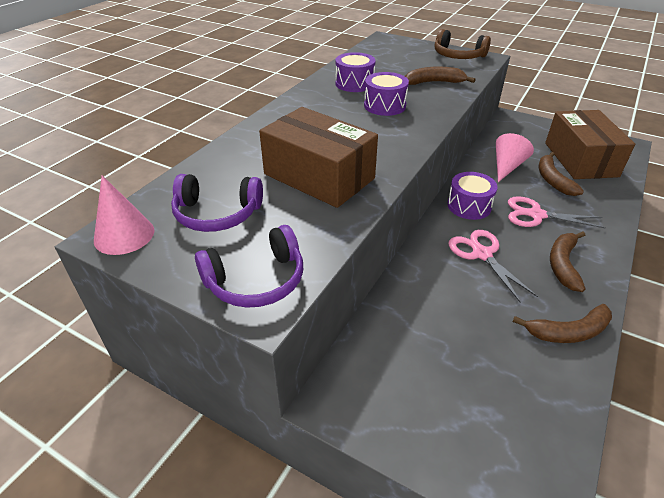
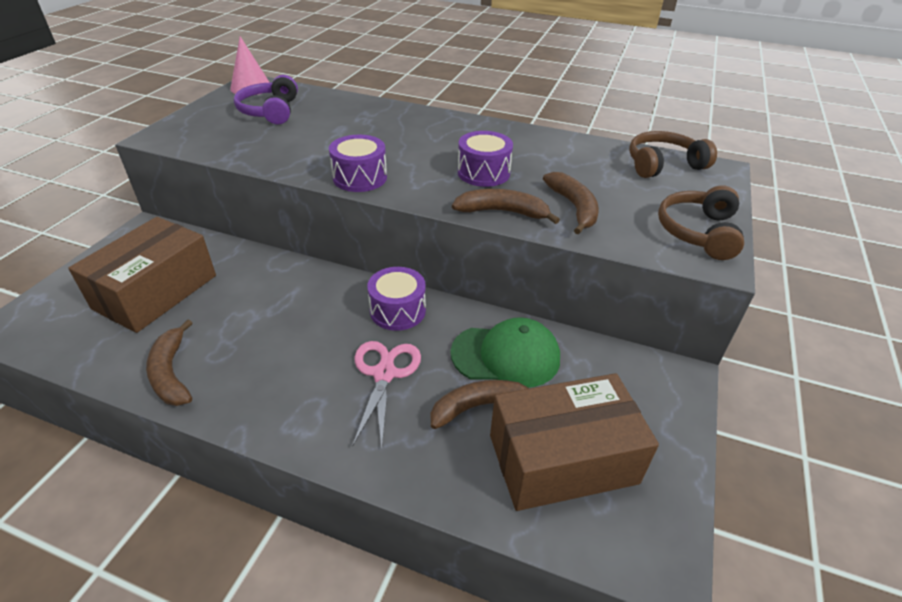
camera: 80 degrees right, 0 degrees up
purple headphones [195,225,303,308] -> none
brown box [259,107,378,208] -> brown box moved to [68,217,216,333]
purple drum [335,52,376,92] -> purple drum moved to [329,135,387,192]
pink scissors [448,230,538,302] -> none
pink cone [496,133,534,182] -> green cap [450,317,560,388]
brown banana [550,232,585,292] -> brown banana moved to [452,189,560,224]
none -> brown headphones [629,131,717,178]

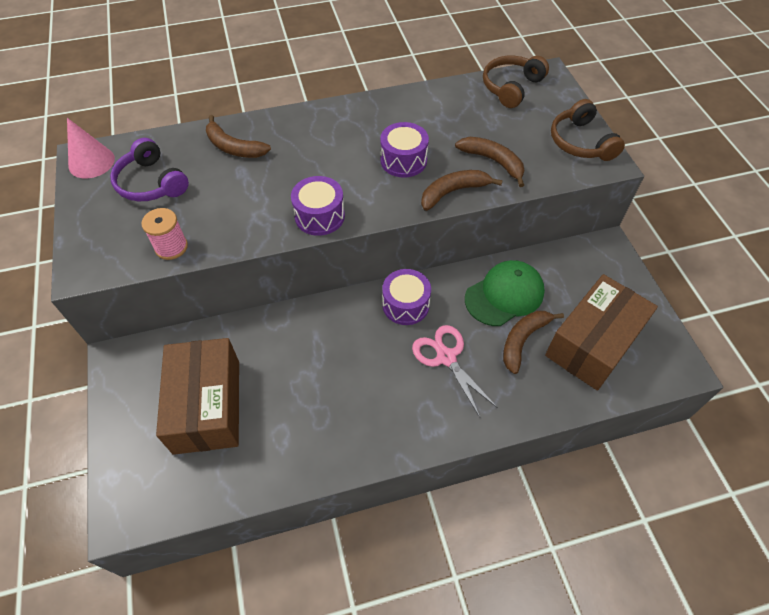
camera: 35 degrees left, 15 degrees up
brown banana [146,319,192,406] -> brown banana moved to [206,115,271,158]
none -> pink spool [141,208,188,260]

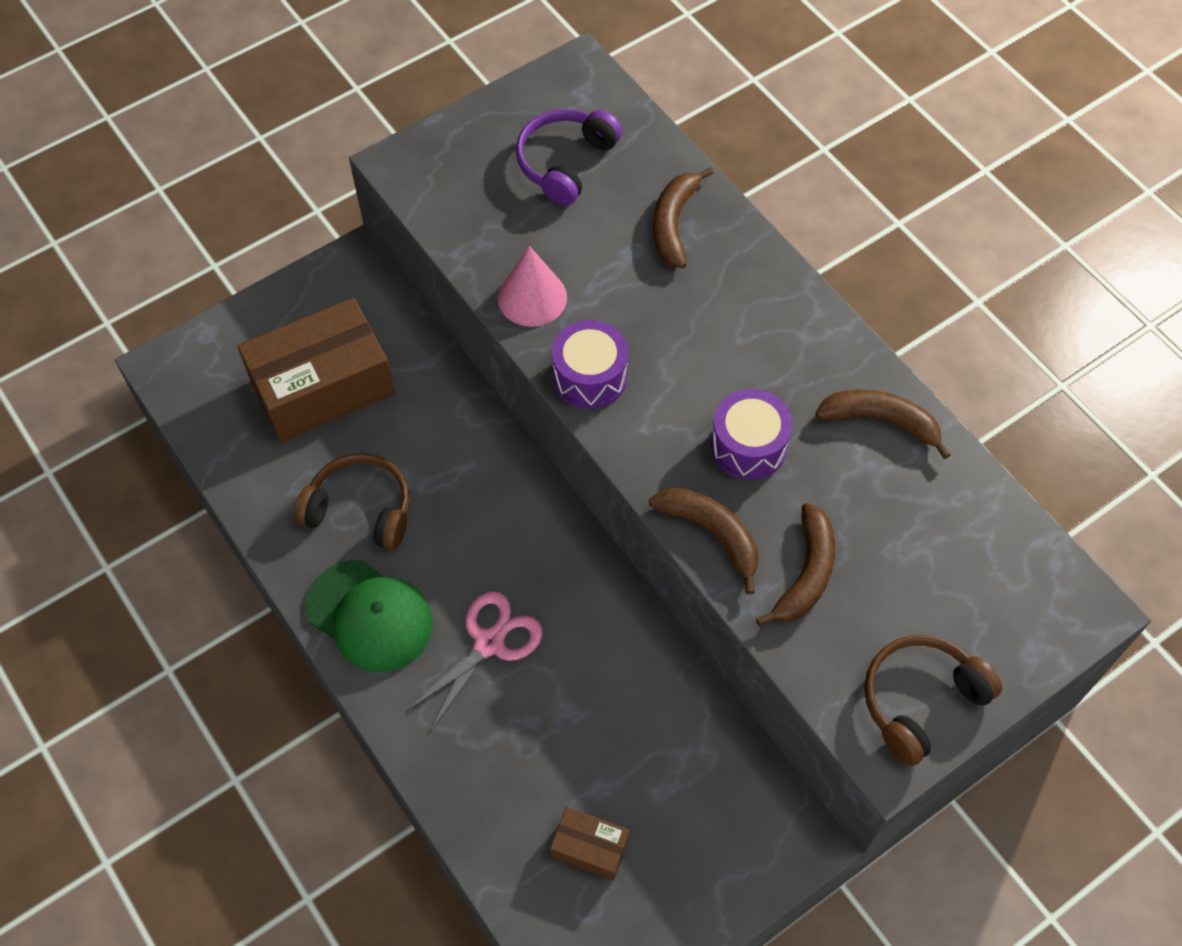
camera: 70 degrees right, 5 degrees up
pink cone [67,118,115,178] -> pink cone moved to [498,246,567,327]
pink spool [141,208,188,260] -> none
purple drum [382,269,431,325] -> none
green cap [465,260,545,326] -> green cap moved to [306,560,433,672]
brown headphones [483,56,549,108] -> brown headphones moved to [294,453,410,550]
brown banana [503,311,564,374] -> brown banana moved to [815,389,951,459]
brown box [545,274,658,390] -> brown box [550,807,630,881], size x0.47

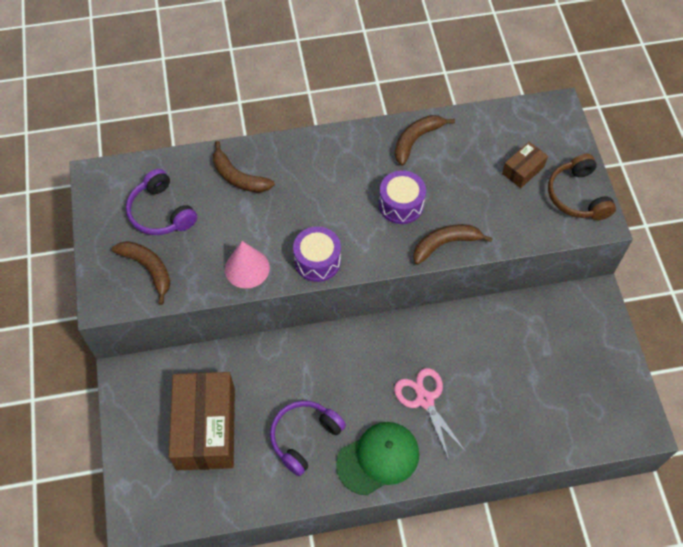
camera: 65 degrees left, 0 degrees up
brown headphones [294,453,410,550] -> purple headphones [270,401,346,476]
brown box [550,807,630,881] -> brown box moved to [502,142,548,188]
brown banana [756,503,835,627] -> brown banana moved to [112,241,171,305]

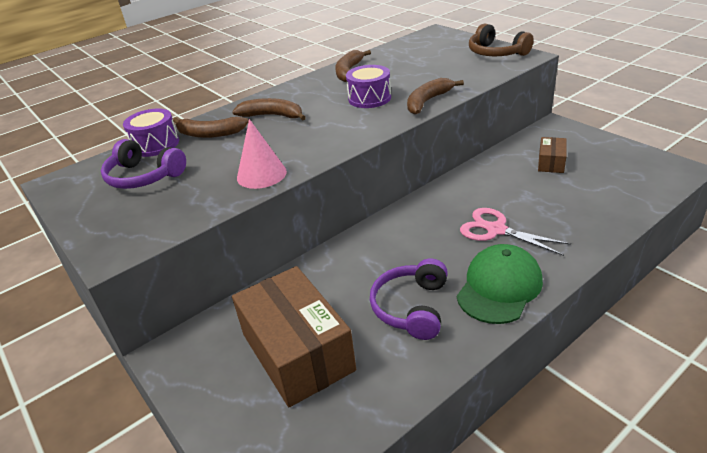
camera: 25 degrees left, 25 degrees down
brown banana [112,241,171,305] -> brown banana moved to [232,98,306,121]
purple drum [293,227,341,282] -> purple drum moved to [123,109,179,157]
brown box [502,142,548,188] -> brown box moved to [538,137,567,173]

